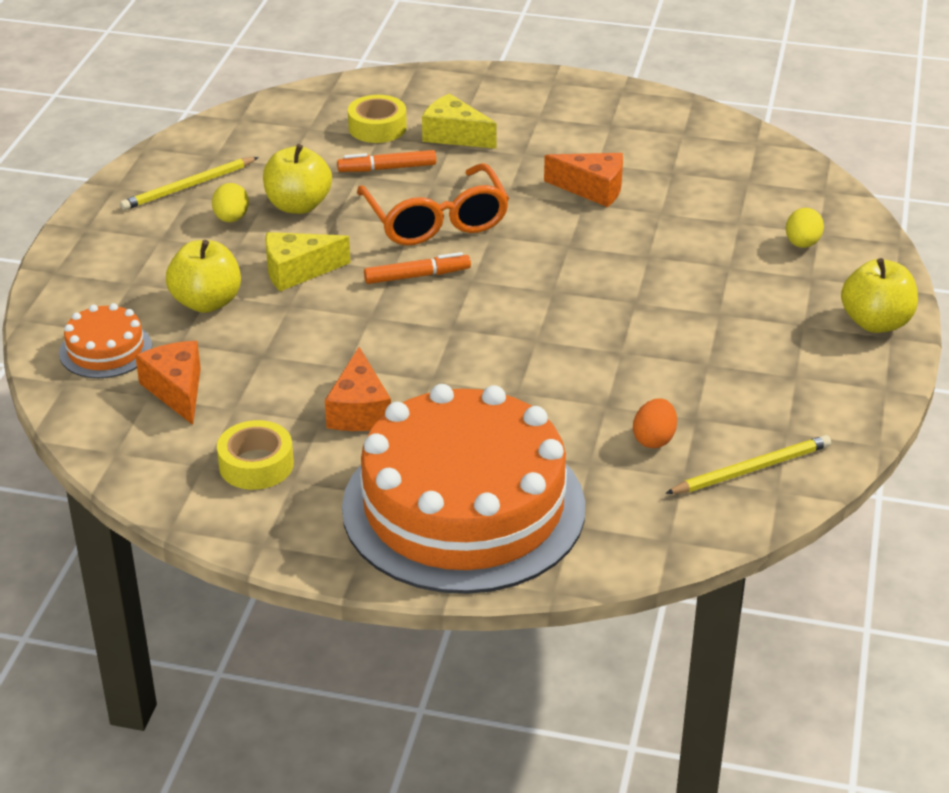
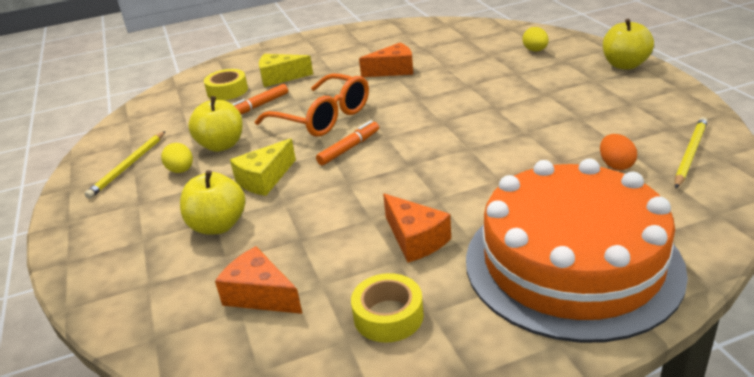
camera: 30 degrees left, 5 degrees down
orange cake [59,303,152,378] -> none

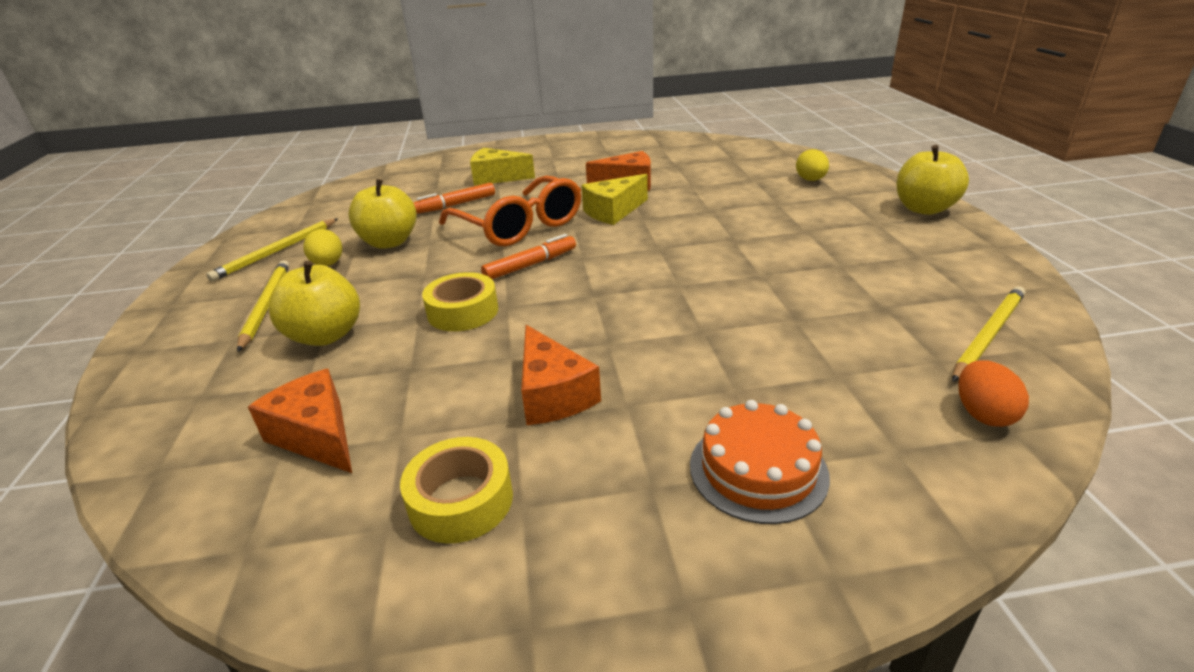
camera: 10 degrees right, 0 degrees up
yellow tape [204,69,248,100] -> yellow tape moved to [422,272,498,331]
yellow cheese [230,138,296,196] -> yellow cheese moved to [582,174,648,225]
orange cake [466,158,688,343] -> orange cake [690,400,830,524], size x0.42
orange egg [600,134,637,170] -> orange egg moved to [959,360,1029,427]
none -> yellow pencil [237,260,290,352]

